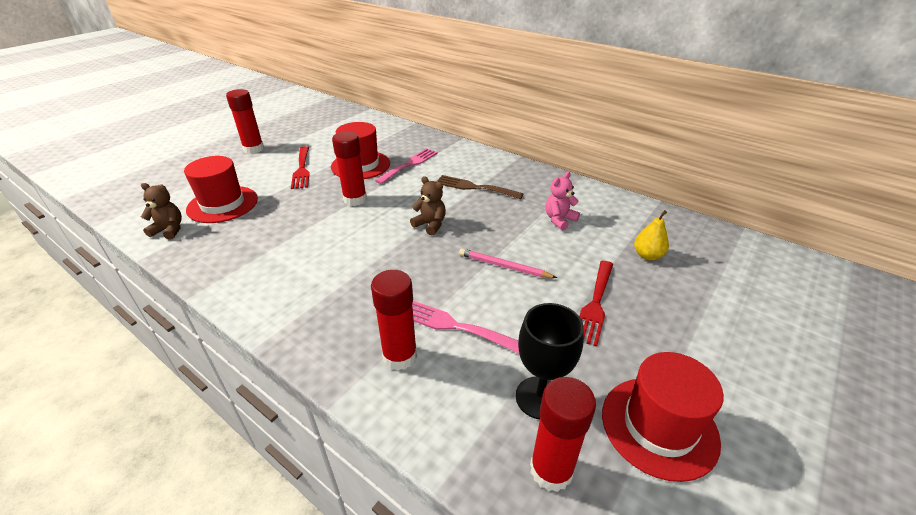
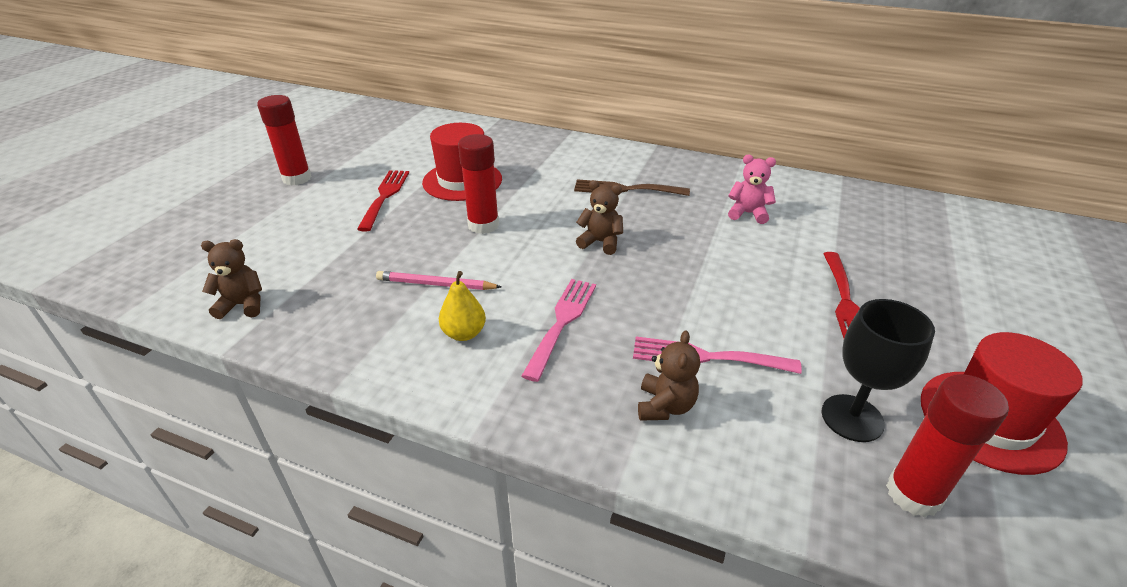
camera: 15 degrees left, 0 degrees up
red hat [184,156,258,223] -> none
red fork [291,146,310,189] -> red fork turned 150 degrees counterclockwise [357,170,409,232]
red glue stick [371,270,417,370] -> brown teddy bear [638,331,700,421]
pink fork [375,148,438,184] -> pink fork moved to [522,279,596,382]
pink pencil [459,249,557,278] -> pink pencil moved to [376,271,501,290]
pink teddy bear [546,172,580,230] -> pink teddy bear turned 75 degrees clockwise [728,155,776,224]
yellow pear [634,210,669,260] -> yellow pear moved to [439,271,486,341]

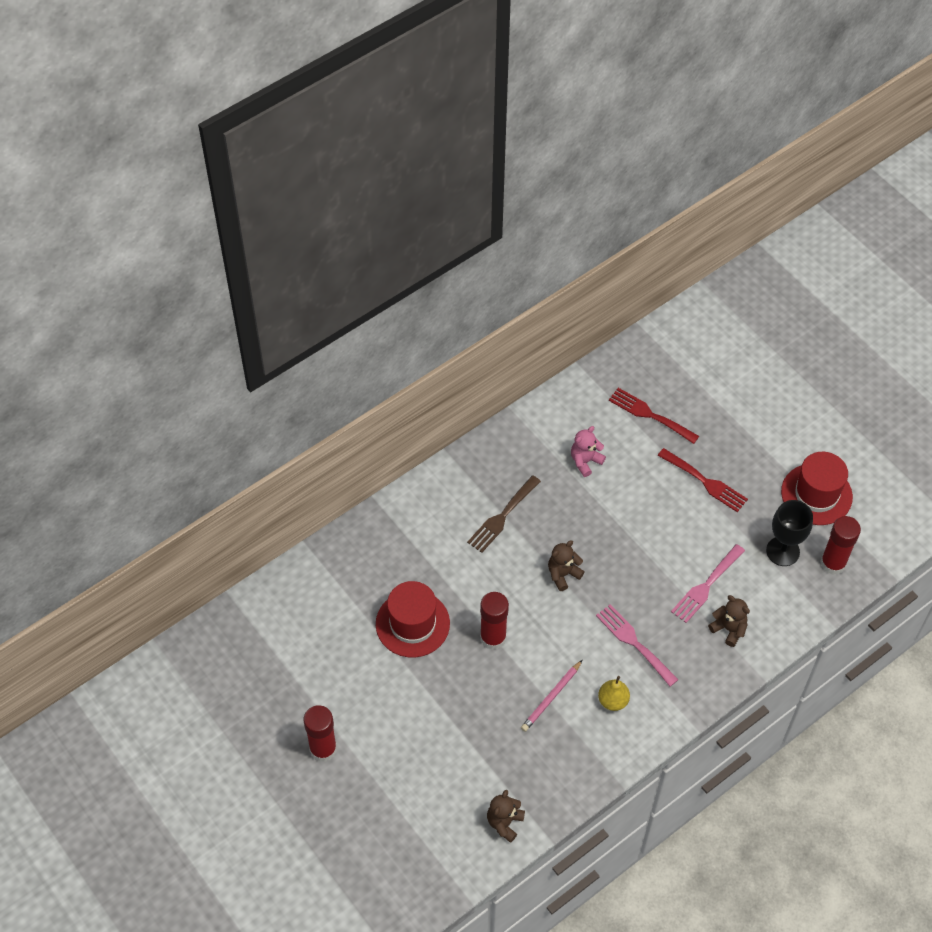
camera: 60 degrees left, 20 degrees up
red fork [357,170,409,232] -> red fork moved to [609,388,699,444]

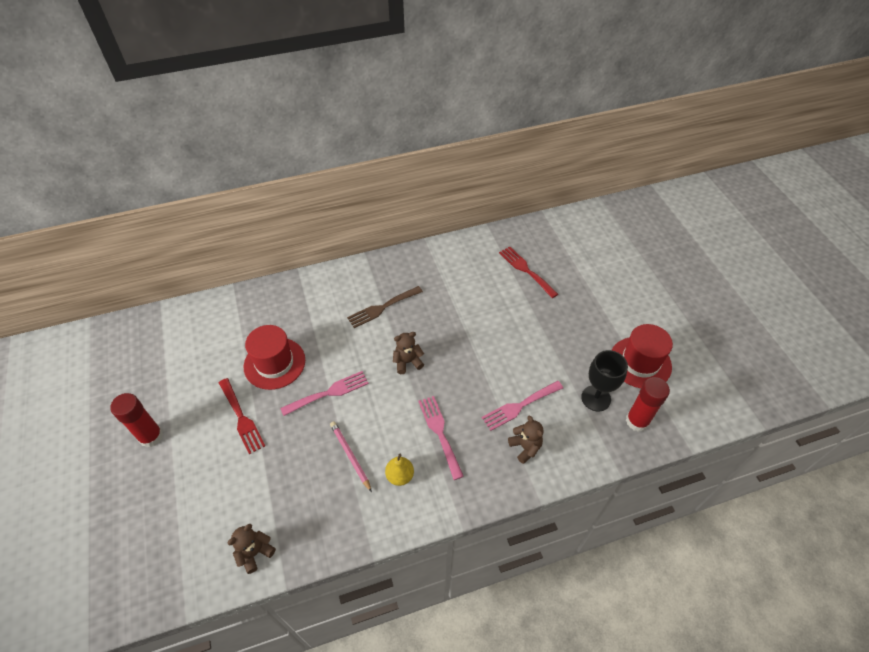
camera: 20 degrees right, 5 degrees down
red glue stick [480,592,509,650] -> pink fork [280,371,369,416]
pink pencil [521,660,582,732] -> pink pencil turned 90 degrees clockwise [330,421,372,492]
pink teddy bear [571,426,606,477] -> none
red fork [658,448,748,512] -> red fork moved to [219,378,265,454]

